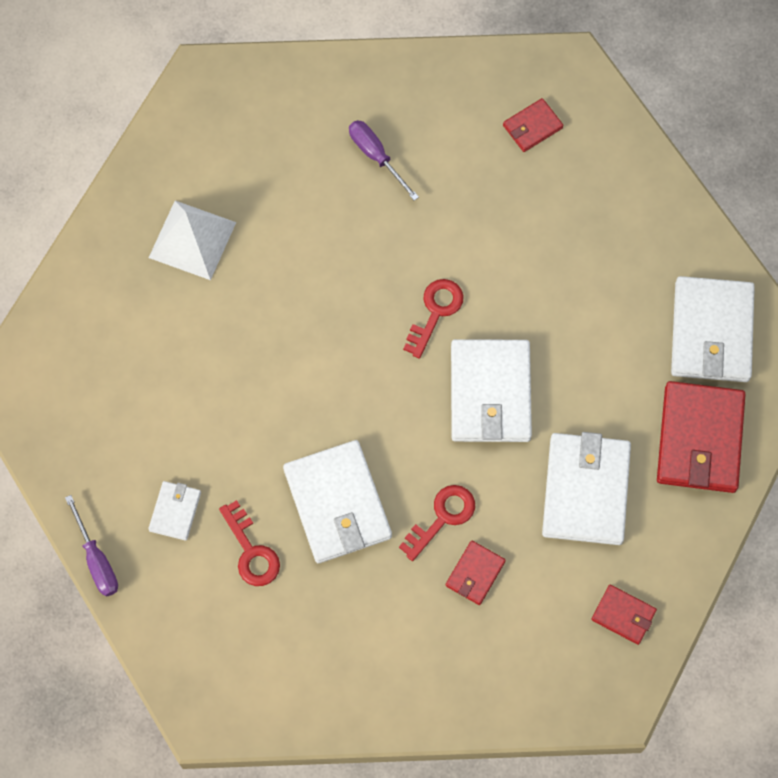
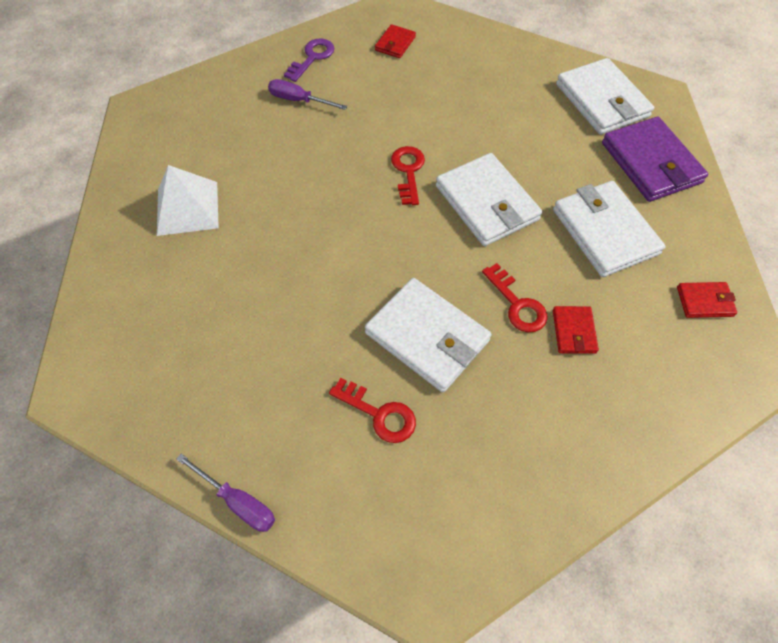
camera: 30 degrees left, 10 degrees down
white wallet [148,481,201,541] -> none
red key [399,485,475,561] -> red key turned 135 degrees clockwise [482,263,548,332]
red wallet [657,381,746,493] -> purple wallet [602,116,708,202]
none -> purple key [284,39,335,82]

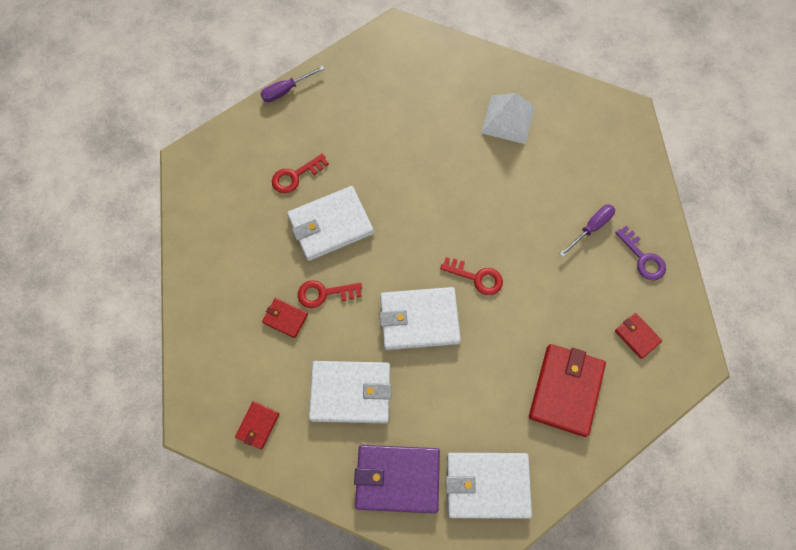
camera: 115 degrees right, 10 degrees up
none -> red wallet [529,344,606,437]

